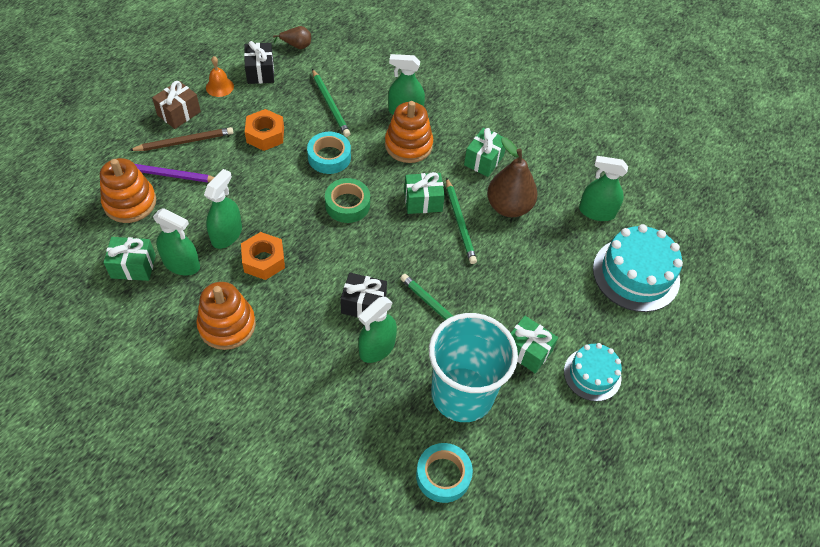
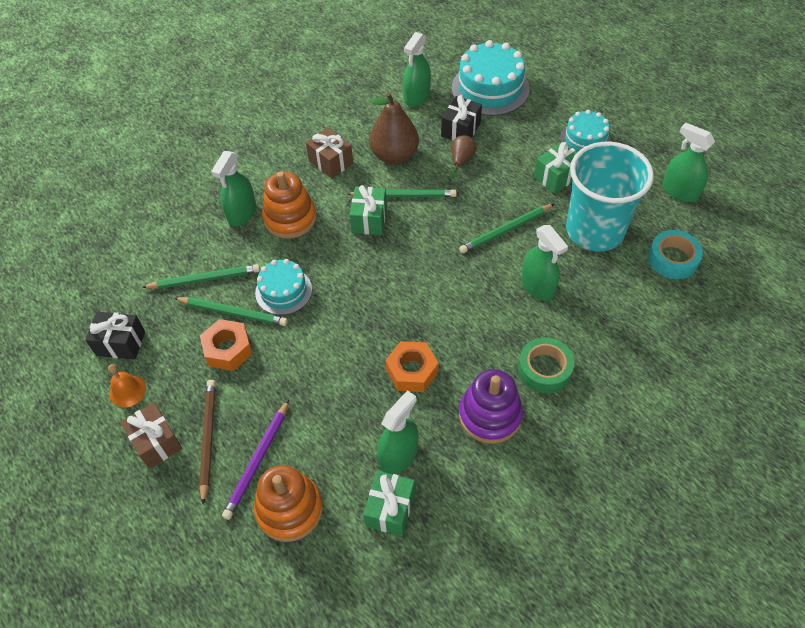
camera: 70 degrees left, 0 degrees up
orange stacking toy [196,282,256,350] -> purple stacking toy [459,369,523,444]
green spray bottle [204,169,242,249] -> green spray bottle moved to [662,123,715,202]
brown pear [273,26,311,49] -> brown pear moved to [451,135,476,179]
turquoise tape [307,132,351,174] -> turquoise cake [255,259,312,315]
green tape [325,178,370,223] -> green tape moved to [518,337,574,393]
black gift [340,273,387,318] -> black gift moved to [441,95,482,141]
green gift [464,127,505,177] -> brown gift [306,127,353,179]
none -> green pencil [174,297,288,326]

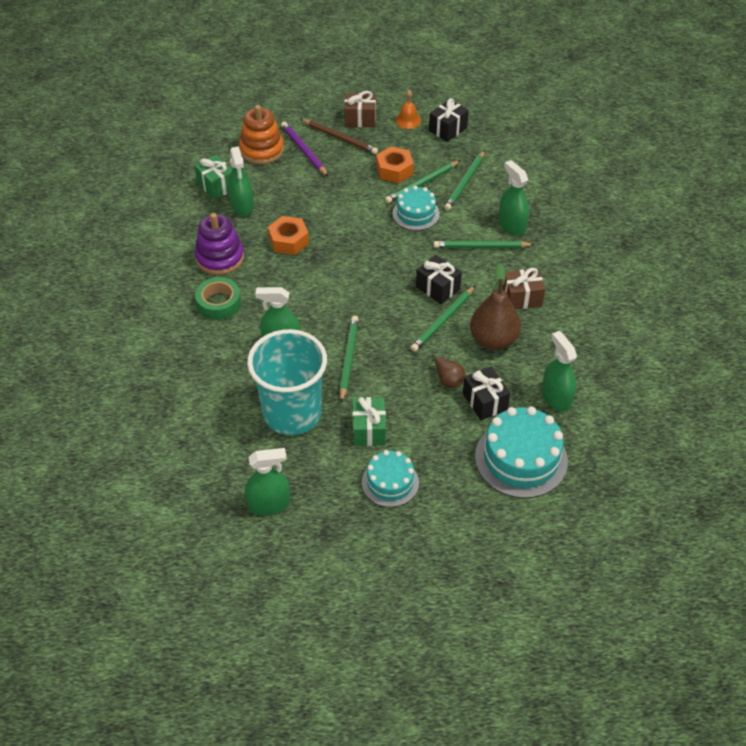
camera: 125 degrees right, 5 degrees down
orange stacking toy [262,171,317,239] -> green pencil [434,241,535,248]
green gift [350,185,387,235] -> black gift [416,255,462,304]
turquoise tape [648,230,703,279] -> none

